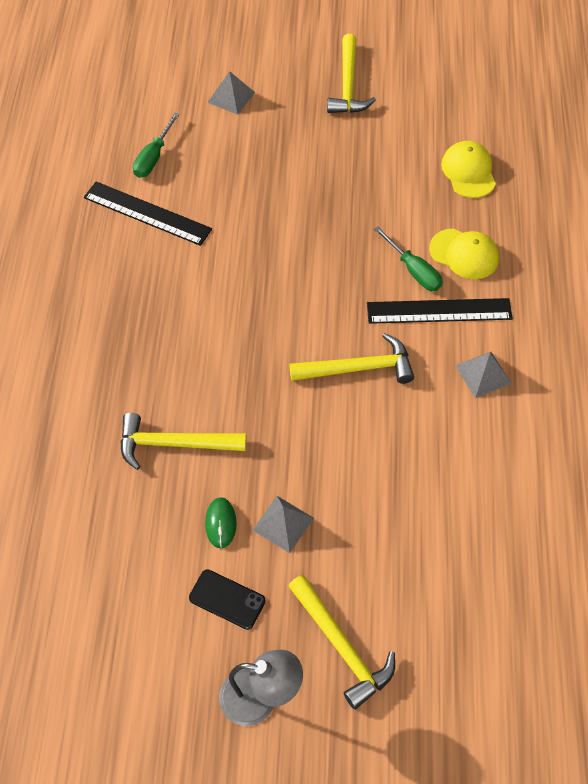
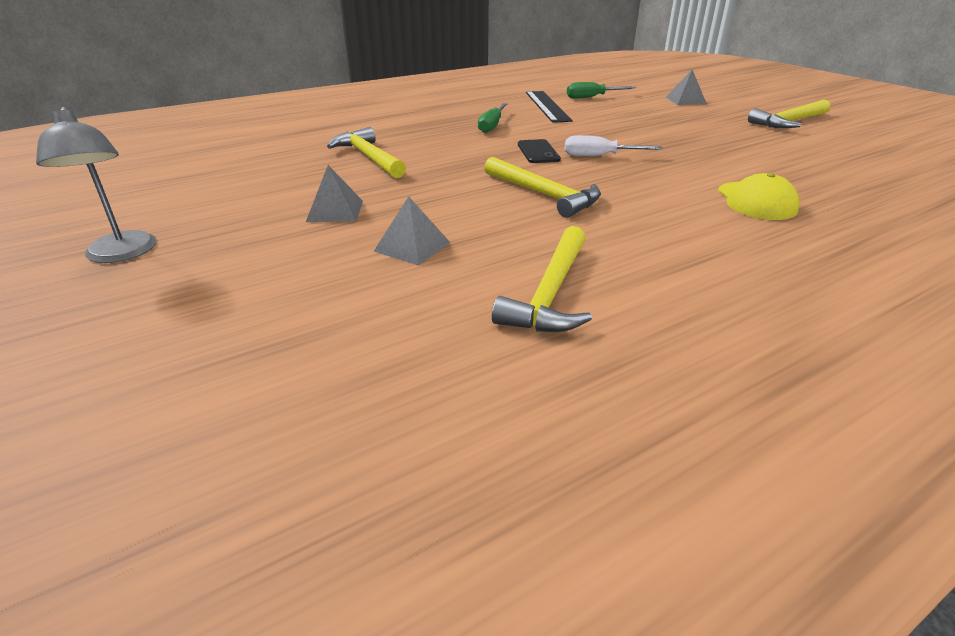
camera: 55 degrees right, 25 degrees down
black phone [189,569,266,630] -> black phone moved to [518,139,561,163]
green mouse [205,497,237,548] -> none
yellow hammer [288,575,395,710] -> yellow hammer moved to [492,226,592,332]
black ruler [367,298,513,324] -> none
green screwdriver [374,226,443,291] -> green screwdriver moved to [478,103,508,133]
yellow cap [441,141,496,198] -> none
grey pyramid [456,352,512,398] -> grey pyramid moved to [374,196,450,266]
none -> white screwdriver [565,135,663,156]

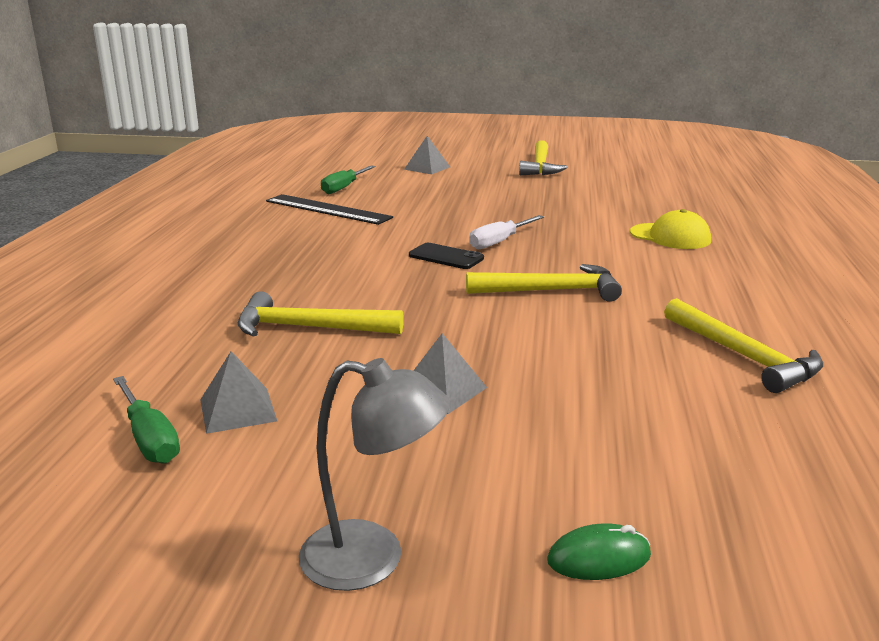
camera: 50 degrees left, 10 degrees down
grey pyramid [374,196,450,266] -> grey pyramid moved to [200,351,277,434]
green screwdriver [478,103,508,133] -> green screwdriver moved to [113,376,180,464]
none -> green mouse [547,523,651,580]

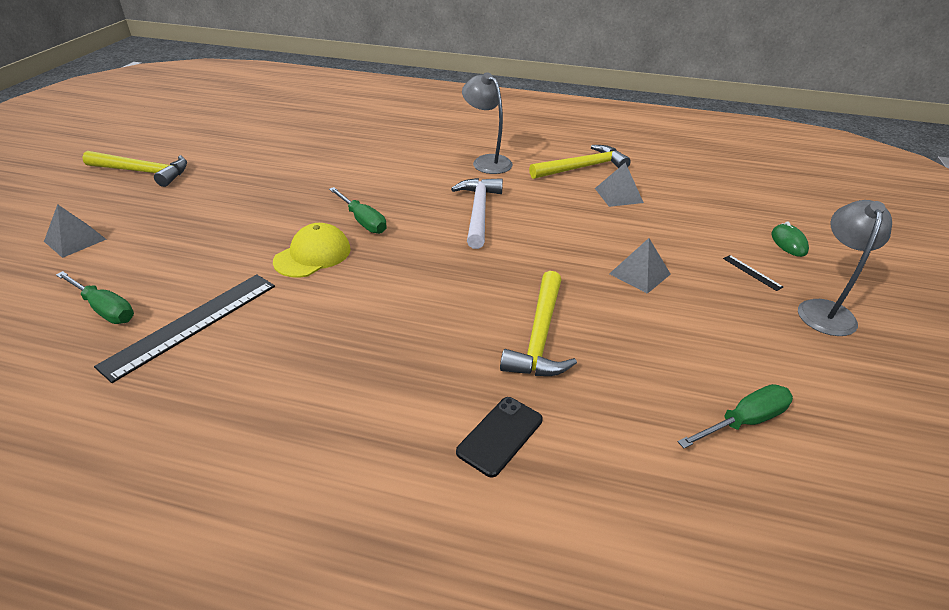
camera: 85 degrees left, 15 degrees up
grey pyramid [200,351,277,434] -> grey pyramid moved to [595,162,644,207]
black phone [409,243,484,269] -> black phone moved to [456,397,543,477]
yellow hammer [466,264,622,302] -> white hammer [451,178,503,249]
white screwdriver [469,215,544,249] -> green screwdriver [329,187,387,234]
yellow cap [630,209,711,249] -> yellow cap moved to [273,223,351,278]
none -> grey lamp [462,72,513,174]
none -> black ruler [723,255,783,291]

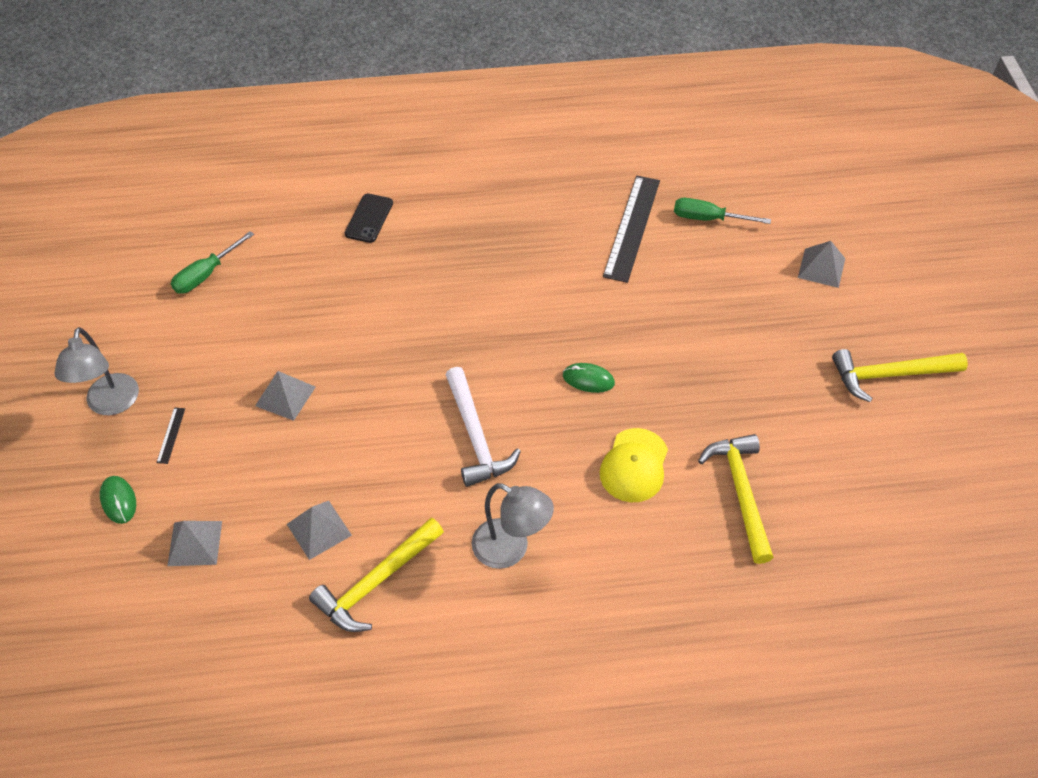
camera: 160 degrees right, 15 degrees up
yellow cap [273,223,351,278] -> yellow cap moved to [599,428,668,502]
green screwdriver [329,187,387,234] -> green mouse [563,363,615,393]
yellow hammer [500,271,577,376] -> yellow hammer moved to [698,434,774,564]
black ruler [723,255,783,291] -> black ruler turned 60 degrees clockwise [156,407,185,464]
none -> grey pyramid [167,521,222,566]

